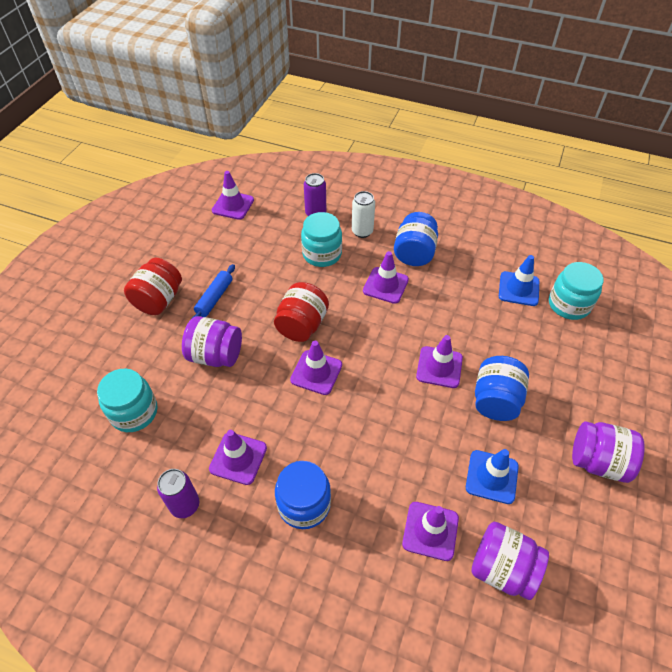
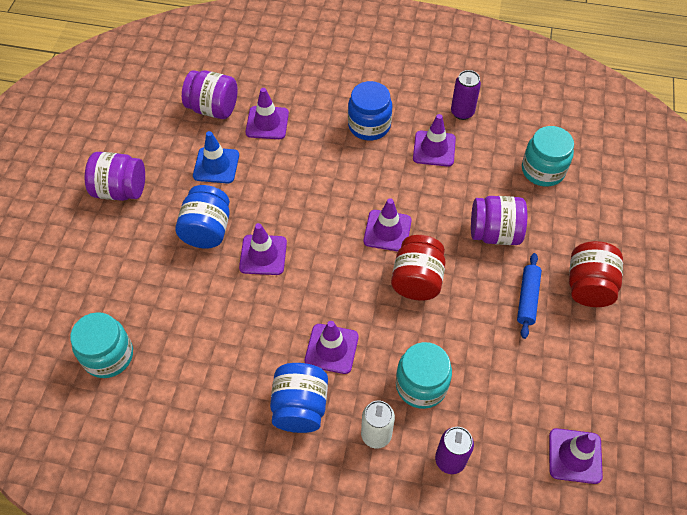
camera: 170 degrees right, 5 degrees up
blue traffic cone [499,255,539,306] -> none

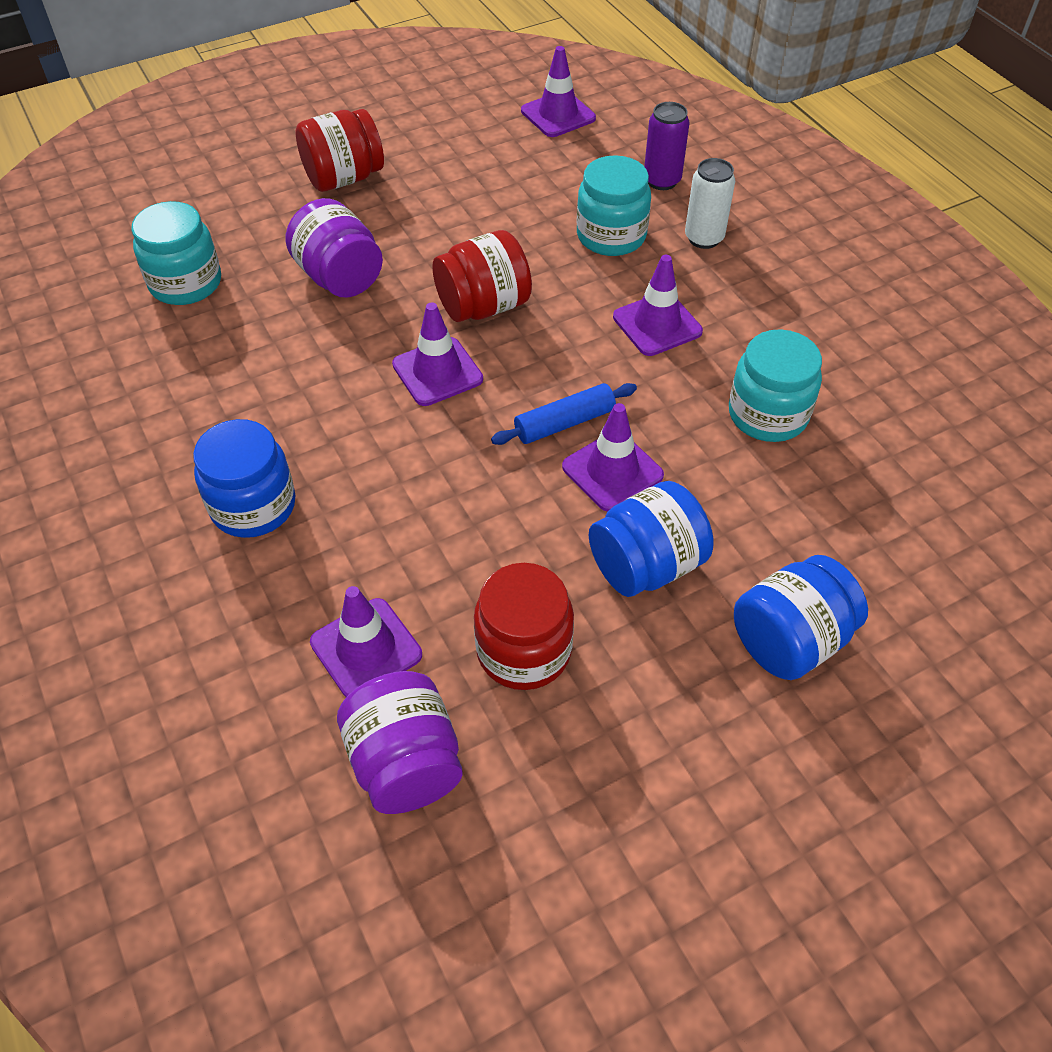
camera: 130 degrees left, 5 degrees down
turquoise jar [70,312,133,378] -> turquoise jar moved to [729,329,822,442]
purple jar [85,152,145,201] -> none
blue traffic cone [193,131,239,184] -> red jar [474,563,574,690]
blue jar [270,363,328,433] -> blue jar moved to [734,555,868,680]
purple traffic cone [413,114,456,167] -> none
purple can [451,70,481,120] -> none
blue rolling pin [517,253,542,339] -> blue rolling pin moved to [491,383,637,445]

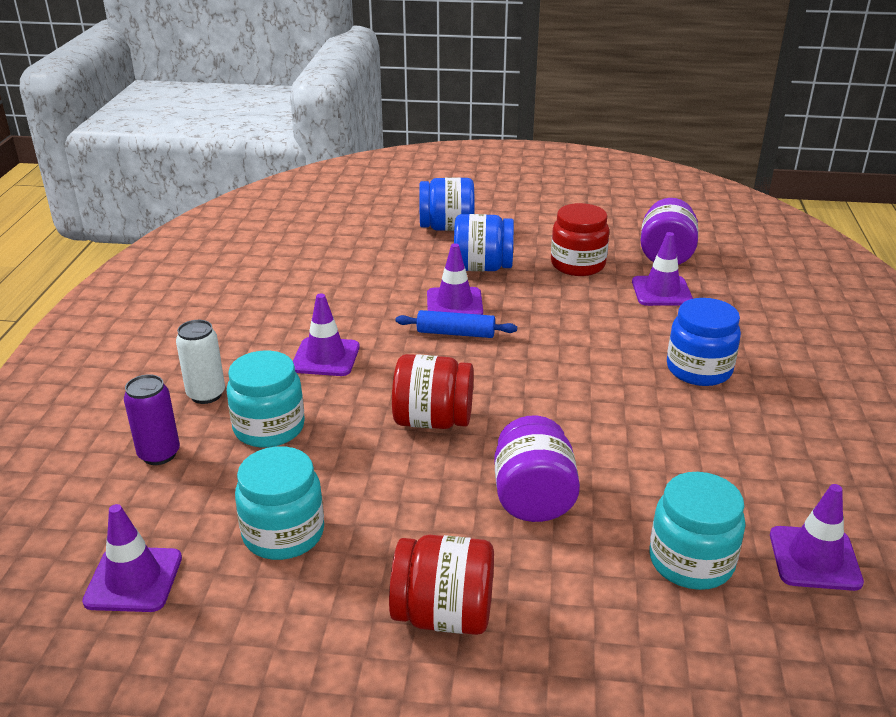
camera: 145 degrees left, 20 degrees down
purple traffic cone [392,303,483,406] -> purple traffic cone moved to [770,484,864,591]
turquoise jar [729,329,822,442] -> turquoise jar moved to [235,446,324,560]

